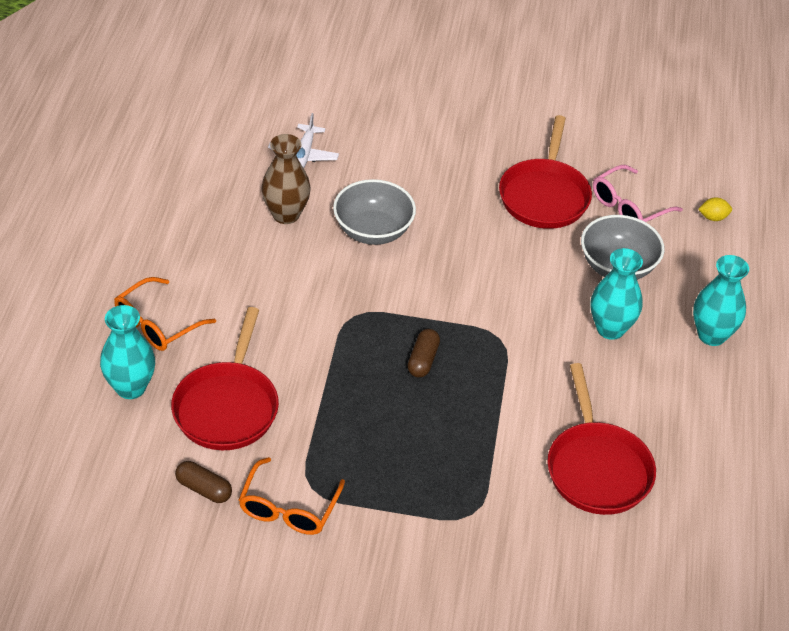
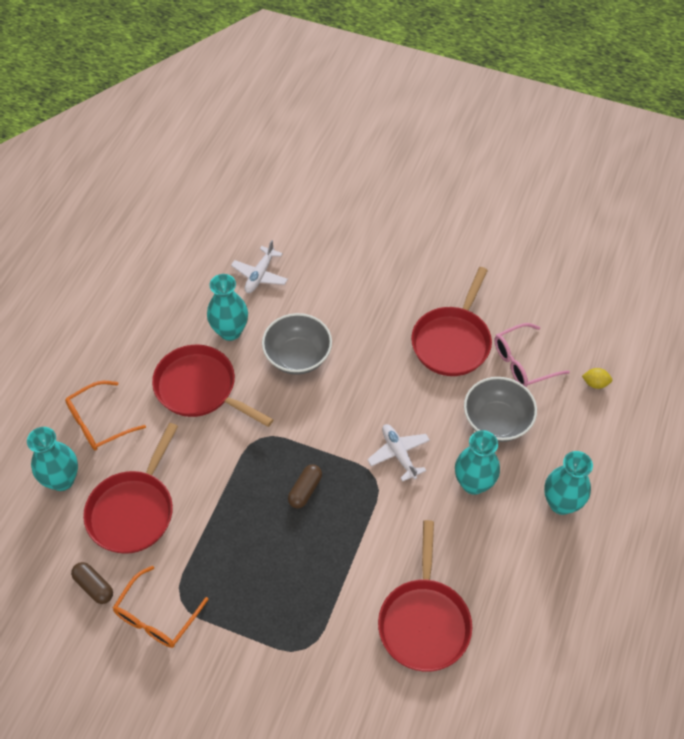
camera: 15 degrees right, 10 degrees up
brown vase [261,134,311,224] -> turquoise vase [207,274,248,341]
none -> red pan [152,345,274,427]
none -> white plane [367,424,430,482]

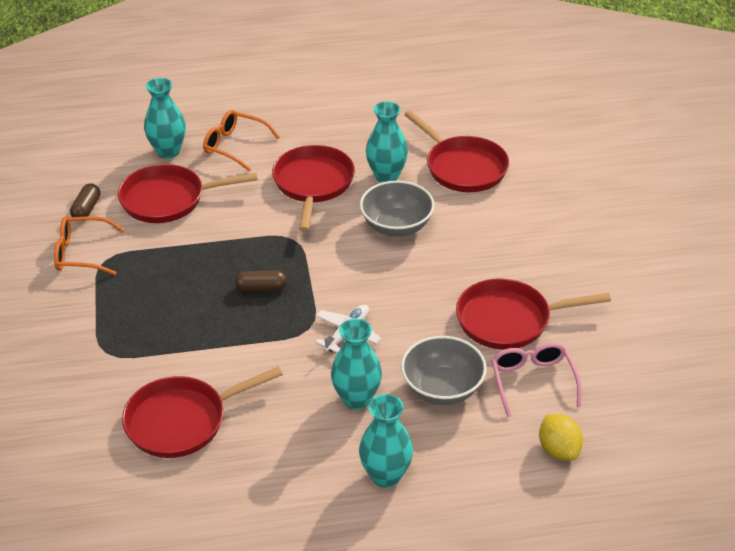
camera: 60 degrees right, 15 degrees down
white plane [231,240,288,293] -> red pan [404,110,509,192]
pink glasses [494,323,570,387] -> pink glasses turned 45 degrees clockwise [491,343,581,418]
yellow lemon [582,368,612,389] -> yellow lemon [539,414,583,460], size x1.58

